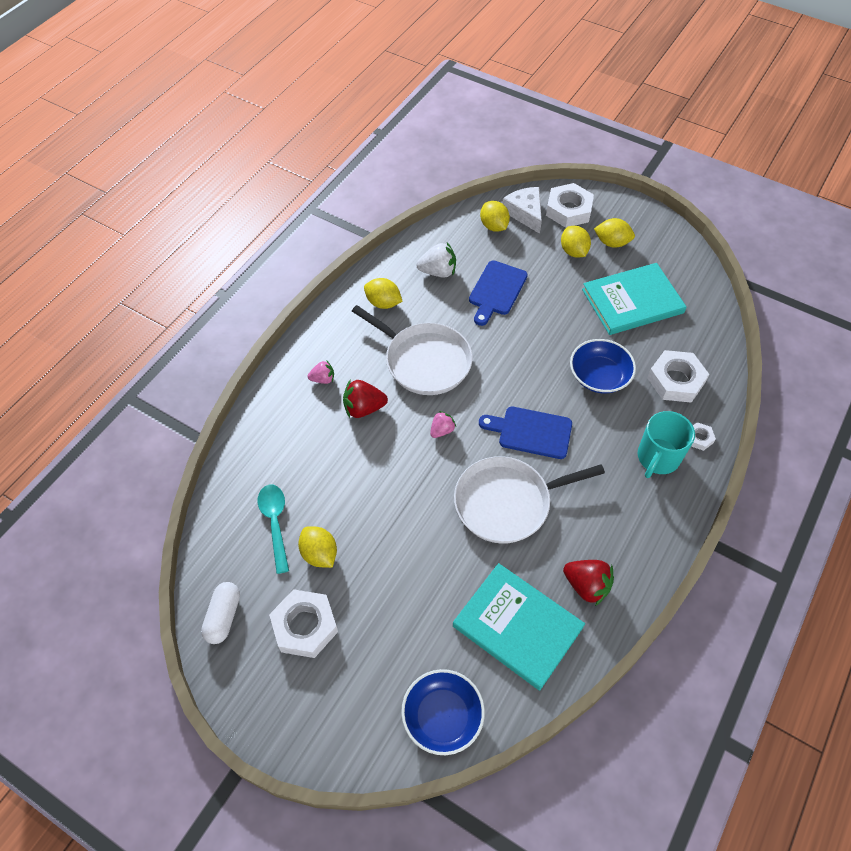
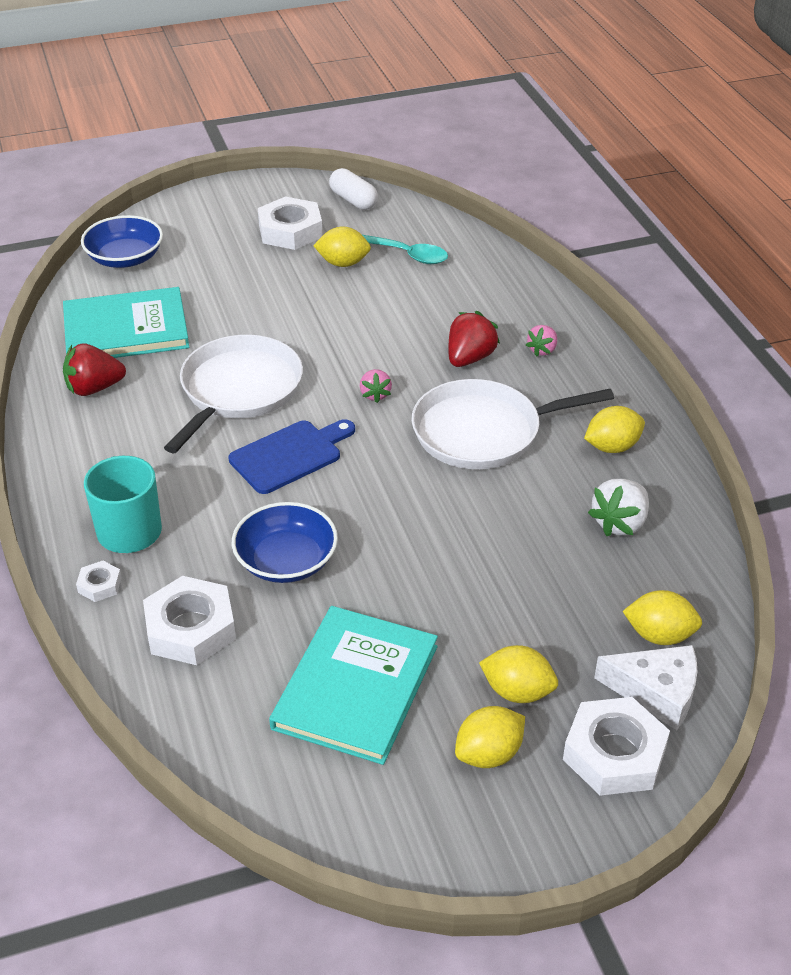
camera: 130 degrees right, 15 degrees down
blue cutting board [469,260,528,326] -> none

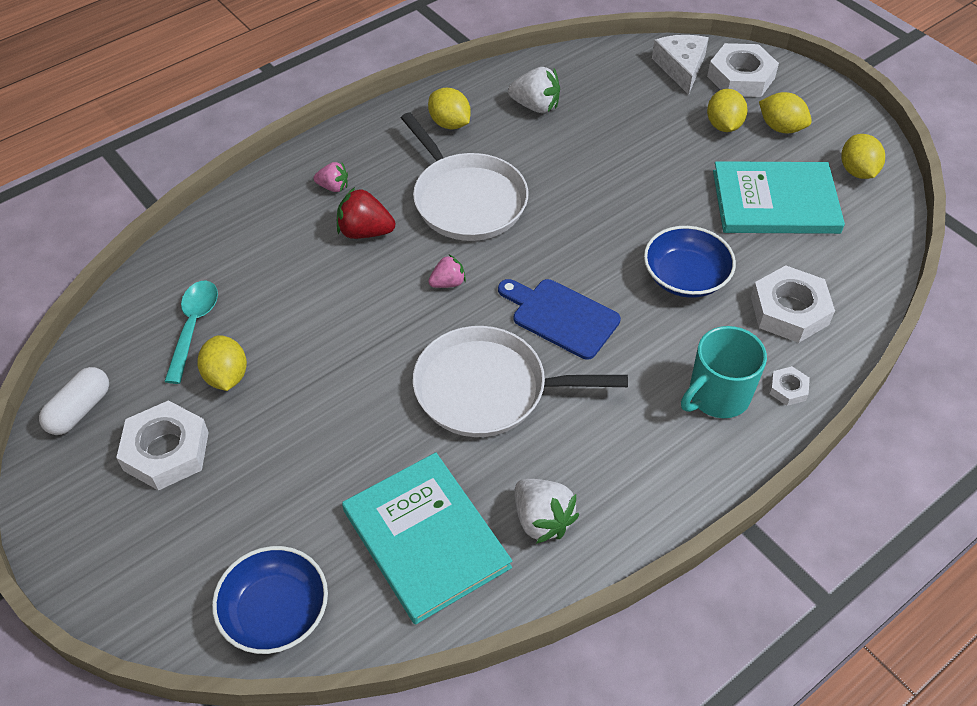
camera: 110 degrees left, 10 degrees up
red strawberry [63,343,126,396] -> white strawberry [515,479,579,544]
yellow lemon [622,590,702,645] -> yellow lemon moved to [842,134,885,179]

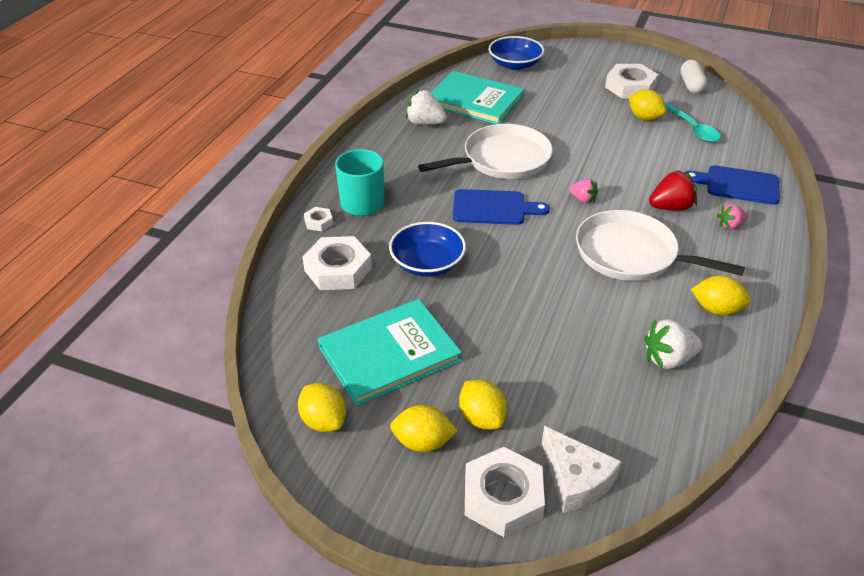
camera: 150 degrees right, 10 degrees down
pink strawberry [428,254,466,288] -> pink strawberry turned 90 degrees counterclockwise [569,179,598,203]
none -> blue cutting board [684,165,780,205]

